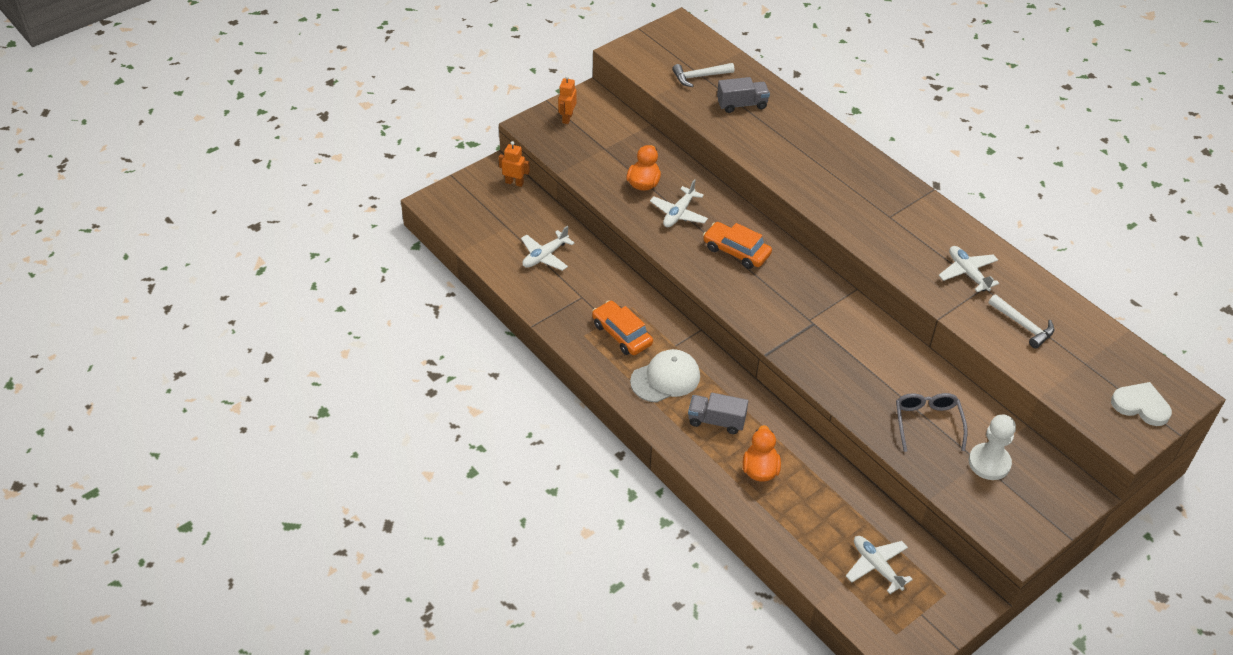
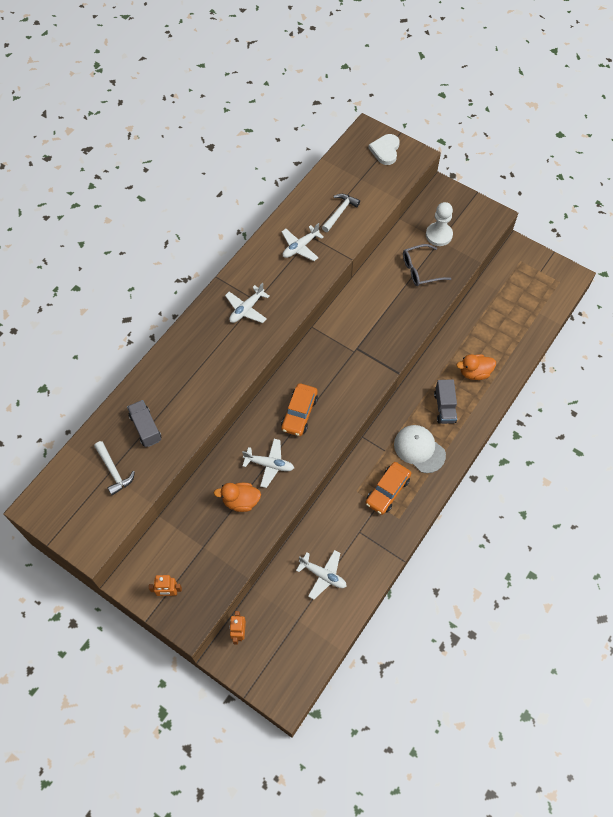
camera: 105 degrees left, 15 degrees up
white plane [846,536,913,594] -> white plane moved to [225,283,269,323]

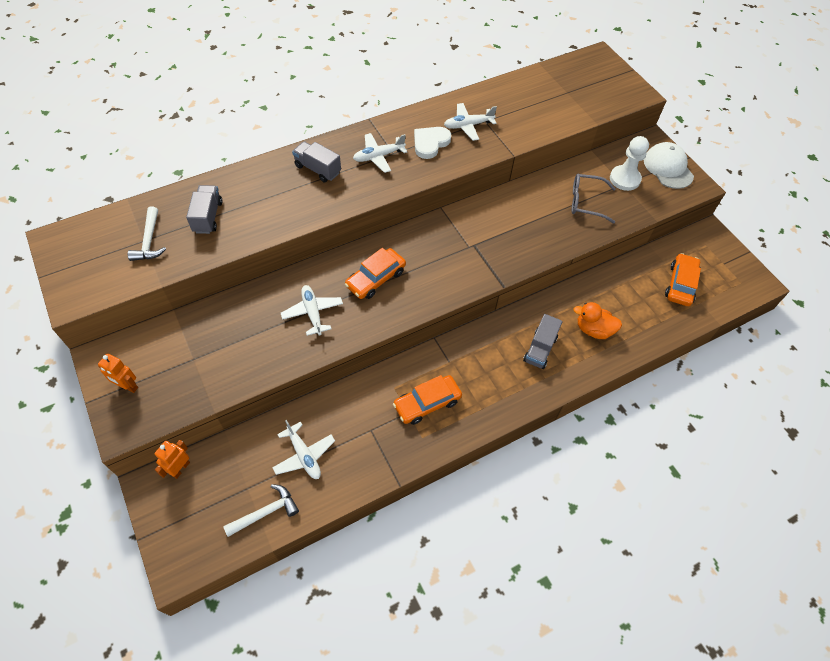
camera: 25 degrees right, 5 degrees down
orange duck [214,483,261,512] -> none
white plane [242,439,294,488] -> white plane turned 150 degrees counterclockwise [281,285,343,336]
white hammer [322,194,360,232] -> white hammer moved to [223,484,299,537]
white heart [368,134,400,165] -> white heart moved to [414,127,451,159]
white cap [394,425,446,473] -> white cap moved to [644,142,694,189]
none -> grey truck [292,141,341,183]
none -> orange car [665,253,701,306]

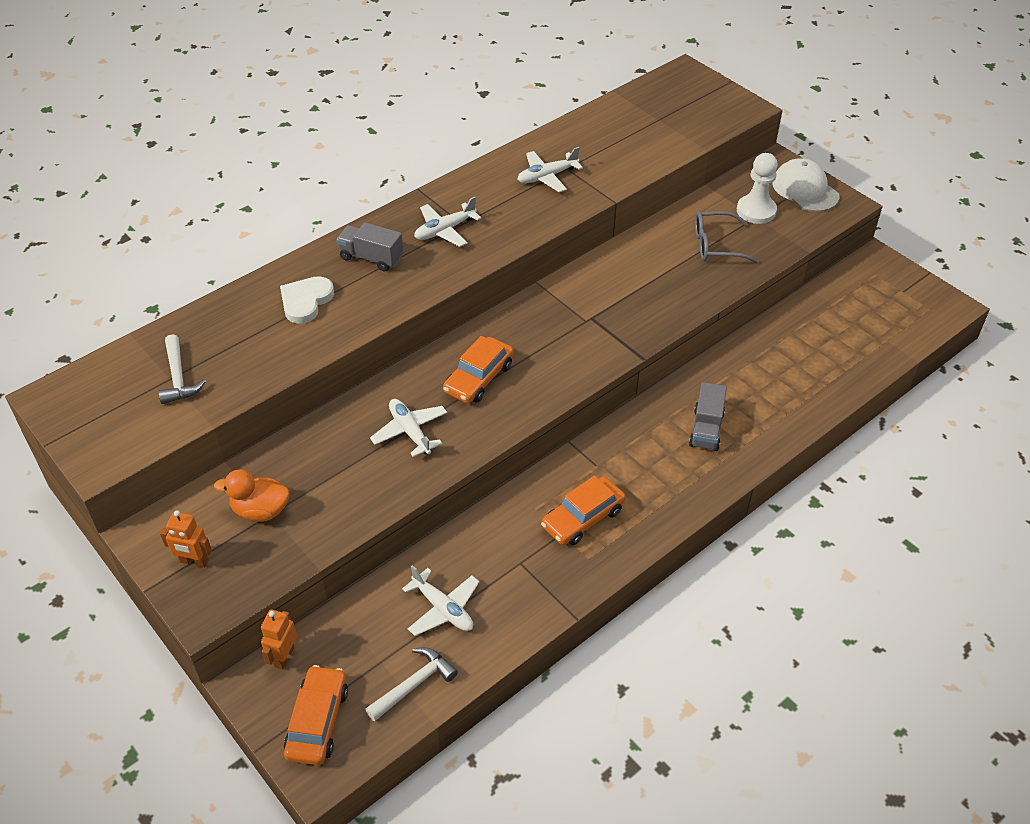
camera: 10 degrees left, 10 degrees down
grey truck [186,185,222,234] -> none
white heart [414,127,451,159] -> white heart moved to [280,276,334,324]
orange duck [574,302,622,339] -> orange duck moved to [214,469,290,522]
orange car [665,253,701,306] -> orange car moved to [284,665,348,765]

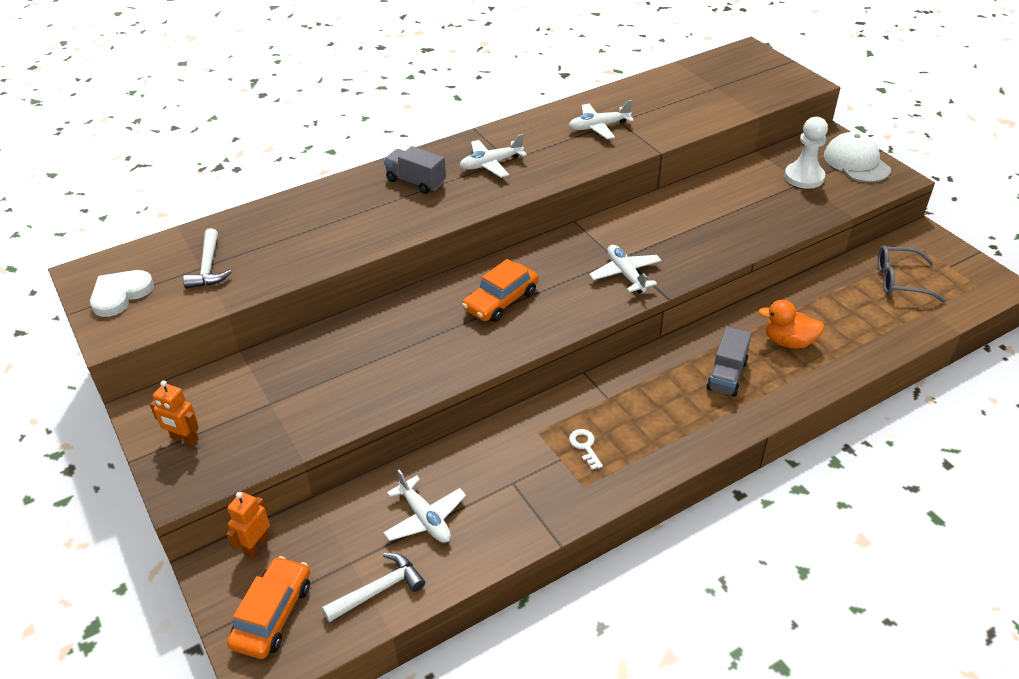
camera: 10 degrees right, 5 degrees down
orange duck [214,469,290,522] -> orange duck moved to [758,300,825,349]
white heart [280,276,334,324] -> white heart moved to [90,270,154,317]
white plane [370,399,447,457] -> white plane moved to [589,245,662,293]
orange car [541,476,626,545] -> white key [569,429,603,470]
grey glasses [695,211,759,264] -> grey glasses moved to [878,245,946,303]

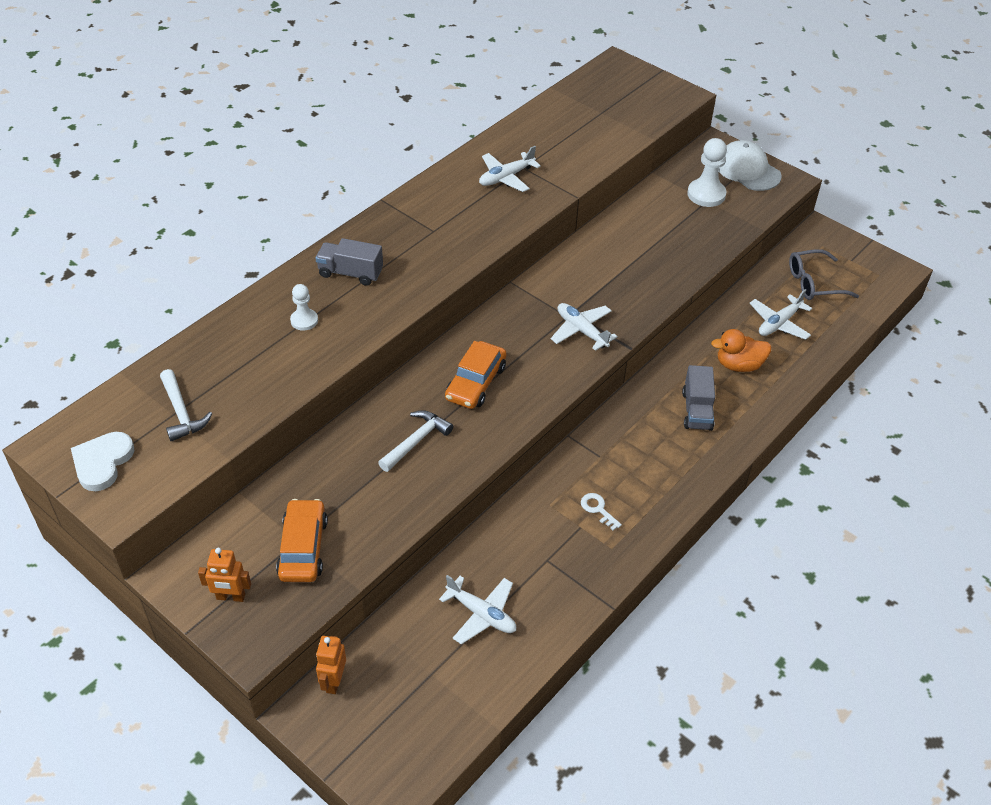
camera: 20 degrees left, 5 degrees up
orange car [227,556,310,659] -> orange car moved to [276,499,328,582]
white hammer [322,553,425,622] -> white hammer moved to [378,410,453,472]
white plane [460,134,527,178] -> white plane moved to [750,289,812,340]
none -> white pawn [290,284,318,331]

